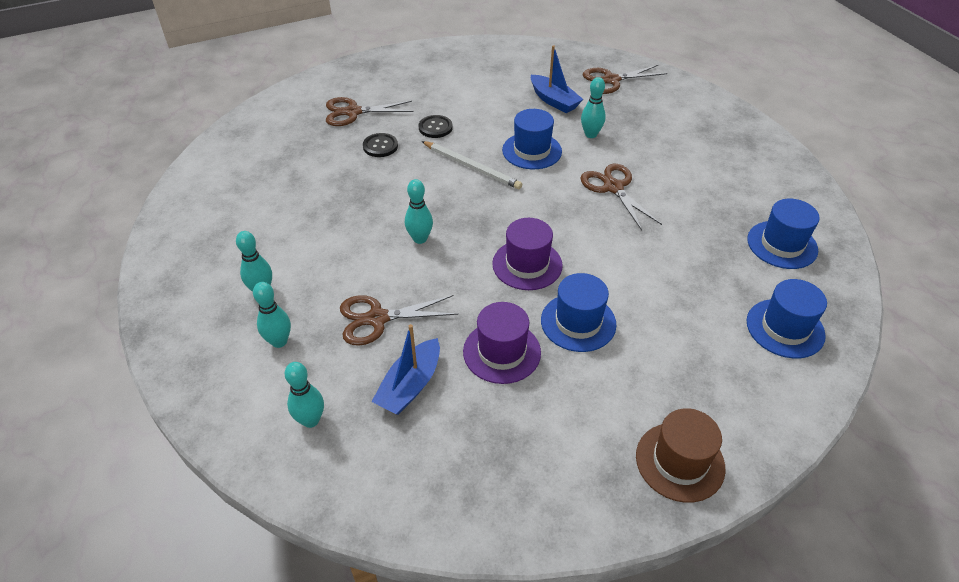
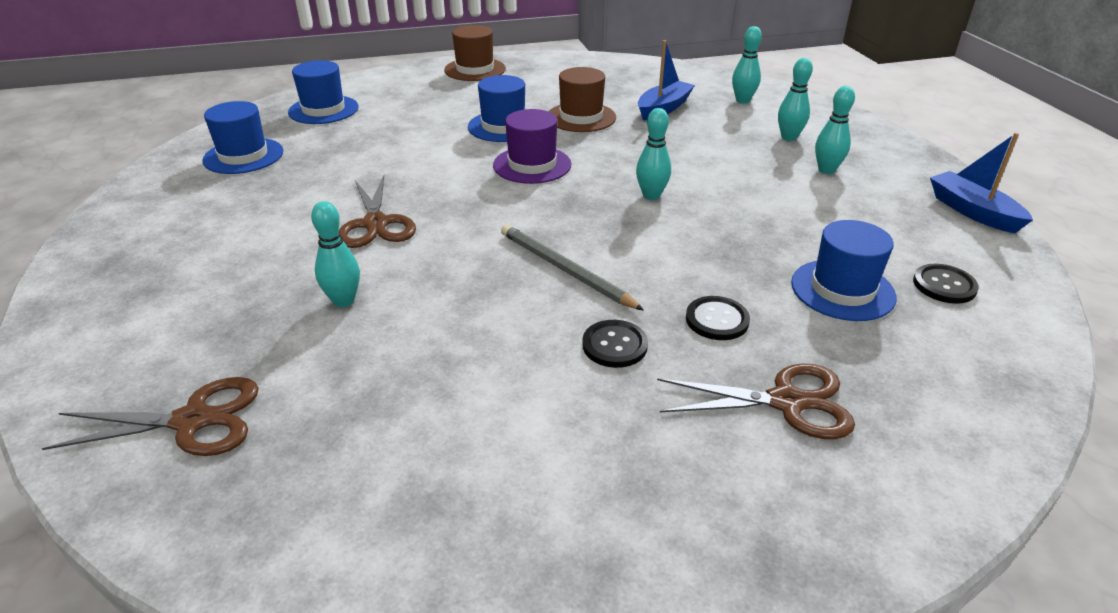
camera: 170 degrees left, 10 degrees down
brown scissors [340,295,458,346] -> none
white pencil [422,141,522,189] -> grey pencil [501,225,644,311]
purple hat [463,302,541,384] -> brown hat [549,67,616,132]
blue hat [502,109,562,169] -> blue hat moved to [791,220,897,321]
blue boat [531,45,583,113] -> blue boat moved to [930,133,1033,233]
none -> black button [913,264,979,304]

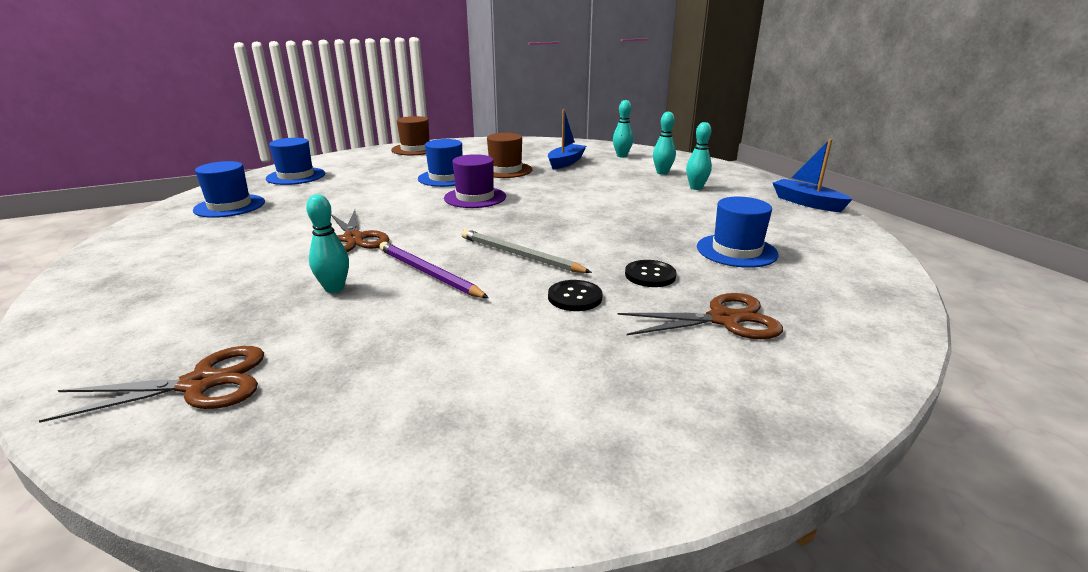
camera: 10 degrees left, 10 degrees down
turquoise bowling pin [636,108,671,200] -> none
black button [913,264,979,304] -> none
none -> purple pencil [379,242,489,298]

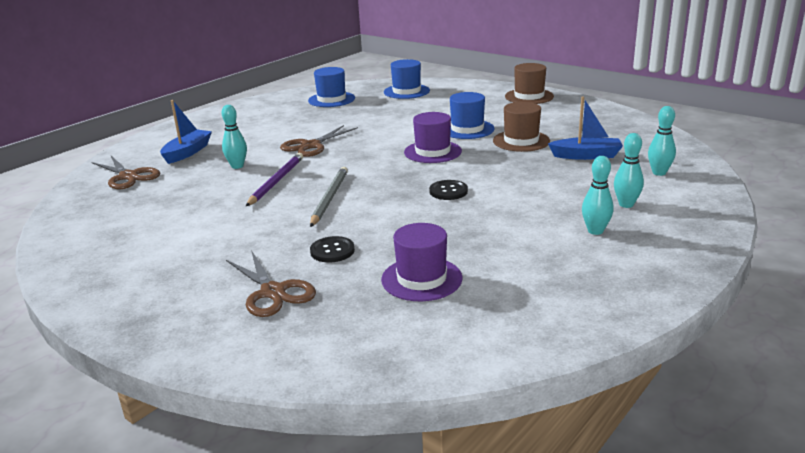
camera: 65 degrees right, 0 degrees up
black button [548,280,603,311] -> black button moved to [429,180,468,200]
blue hat [697,197,778,268] -> purple hat [381,223,463,301]
blue boat [773,139,853,212] -> blue boat moved to [160,100,212,164]

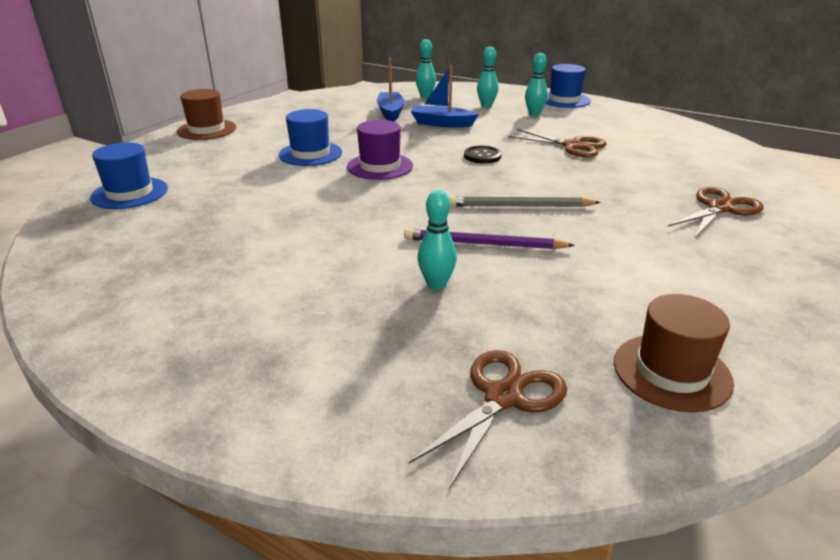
camera: 100 degrees left, 5 degrees up
blue boat [160,100,212,164] -> blue boat moved to [411,65,479,127]
brown scissors [280,125,358,157] -> brown scissors moved to [508,129,607,157]
blue hat [308,67,355,107] -> blue hat moved to [545,64,591,108]
black button [310,236,355,262] -> none
purple hat [381,223,463,301] -> none
brown hat [493,102,550,152] -> brown hat moved to [614,294,734,412]

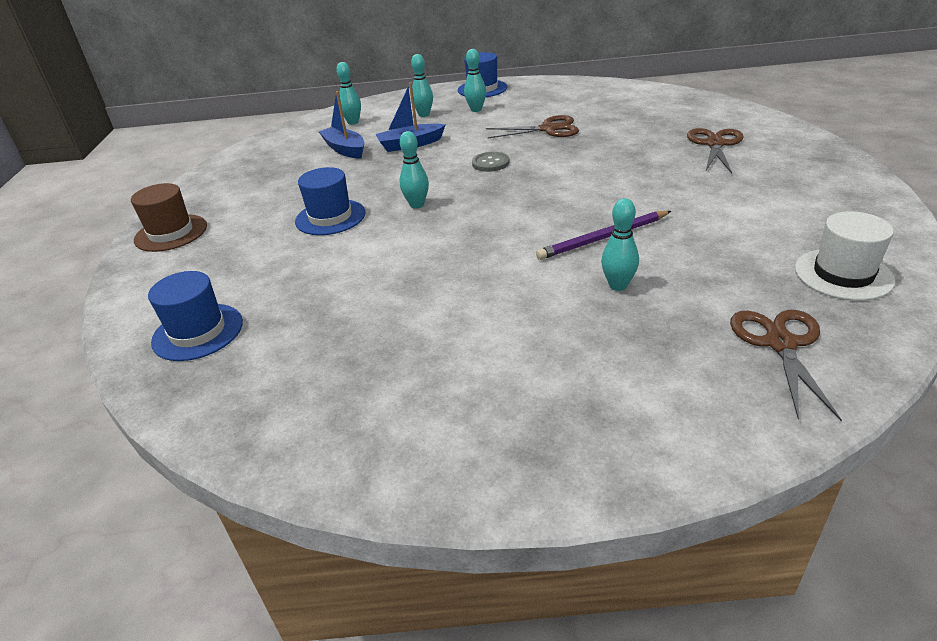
camera: 30 degrees left, 5 degrees up
purple hat [347,120,413,180] -> turquoise bowling pin [399,131,429,209]
grey pencil [449,196,601,207] -> none
black button [464,146,502,163] -> grey button [472,152,510,172]
brown hat [614,294,734,412] -> white hat [795,211,895,301]

